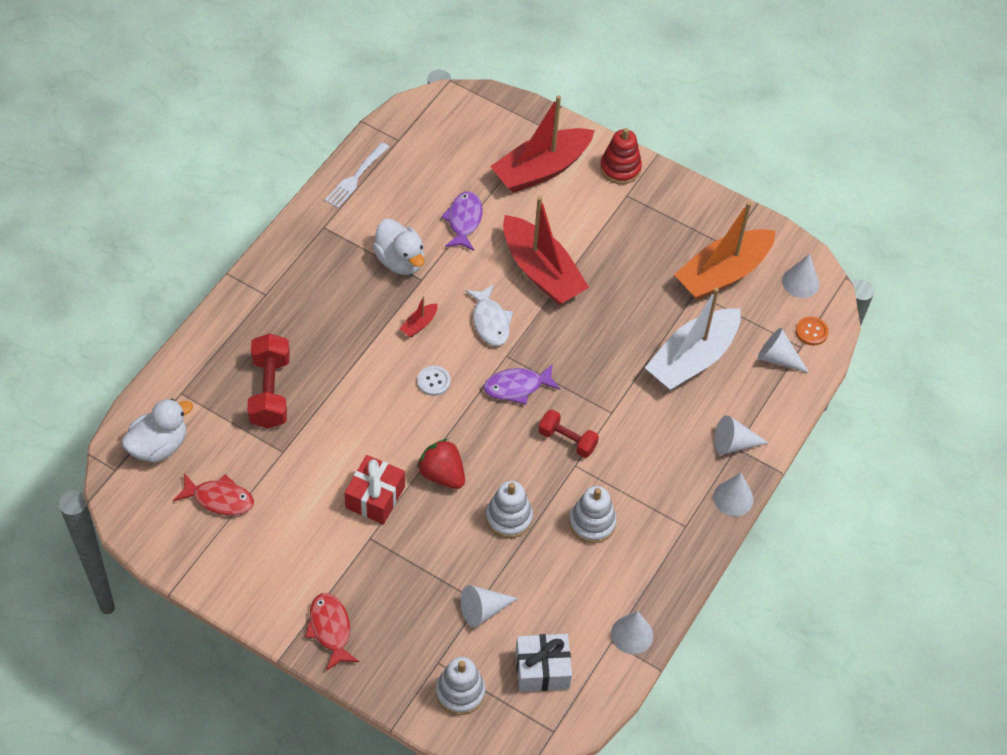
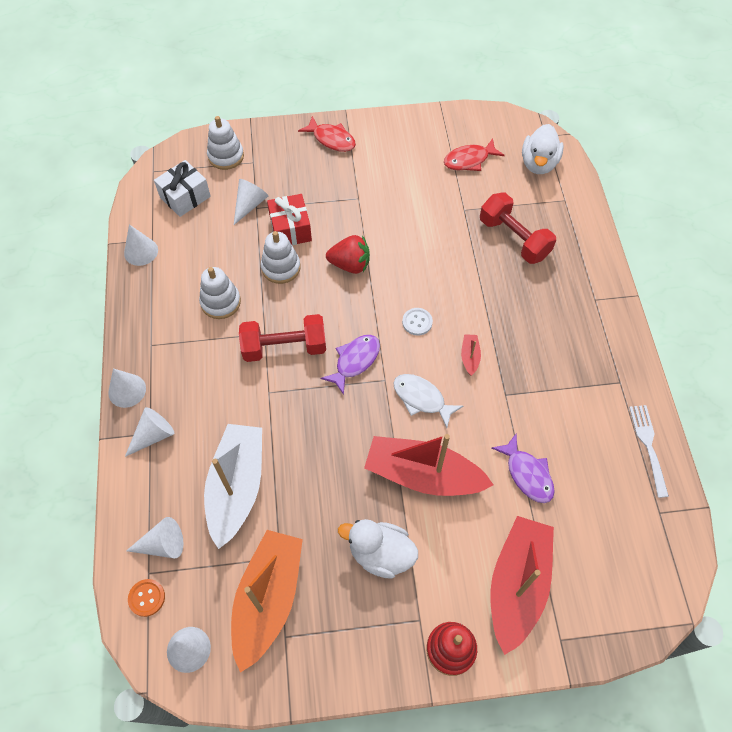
camera: 145 degrees right, 5 degrees up
red gift [344,455,405,524] -> red gift moved to [267,194,312,245]
white duck [373,219,424,275] -> white duck moved to [338,519,418,579]
red dumbbell [538,409,599,458] -> red dumbbell [239,314,326,362], size x1.57

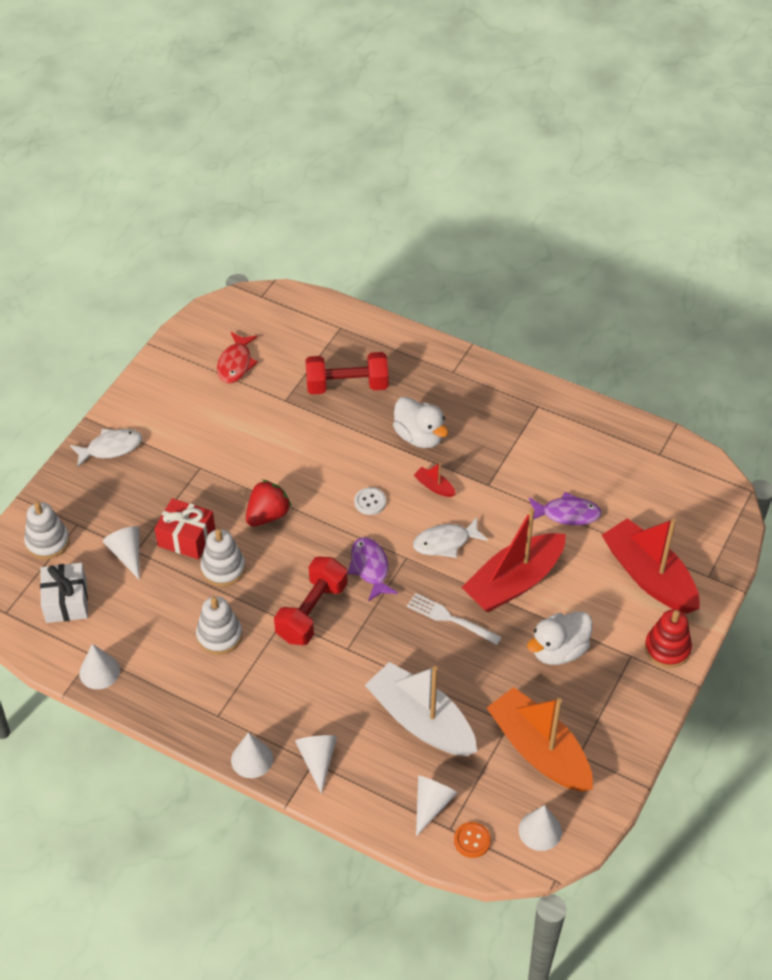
camera: 55 degrees left, 10 degrees down
red fish [298,116,356,152] -> white fish [70,429,142,468]
white duck [522,124,564,174] -> white duck moved to [393,397,448,448]
white fork [629,405,669,498] -> white fork moved to [407,593,502,645]

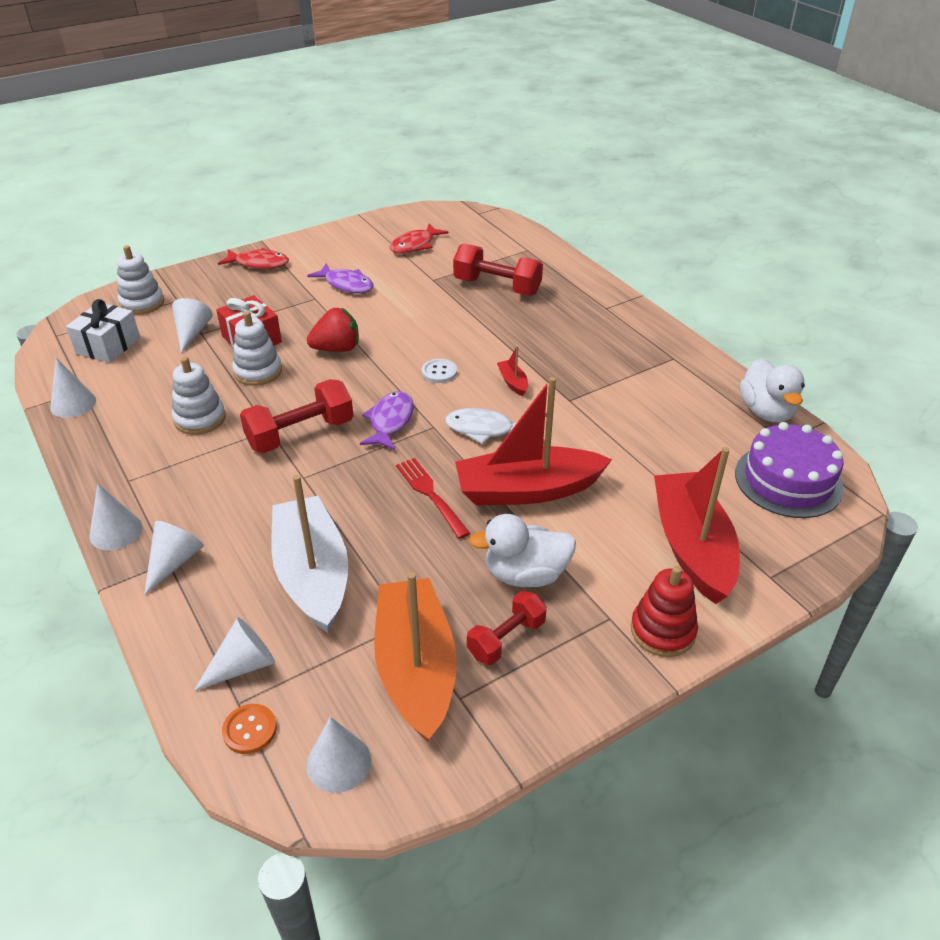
camera: 30 degrees right, 10 degrees down
white fish [70,429,142,468] -> red fish [218,248,289,269]
white duck [393,397,448,448] -> white duck moved to [739,358,805,422]
white fork [407,593,502,645] -> red fork [396,458,470,539]
purple fish [529,492,602,525] -> purple fish moved to [307,264,374,293]
none -> red dumbbell [467,591,547,665]
none -> purple cake [735,422,844,518]

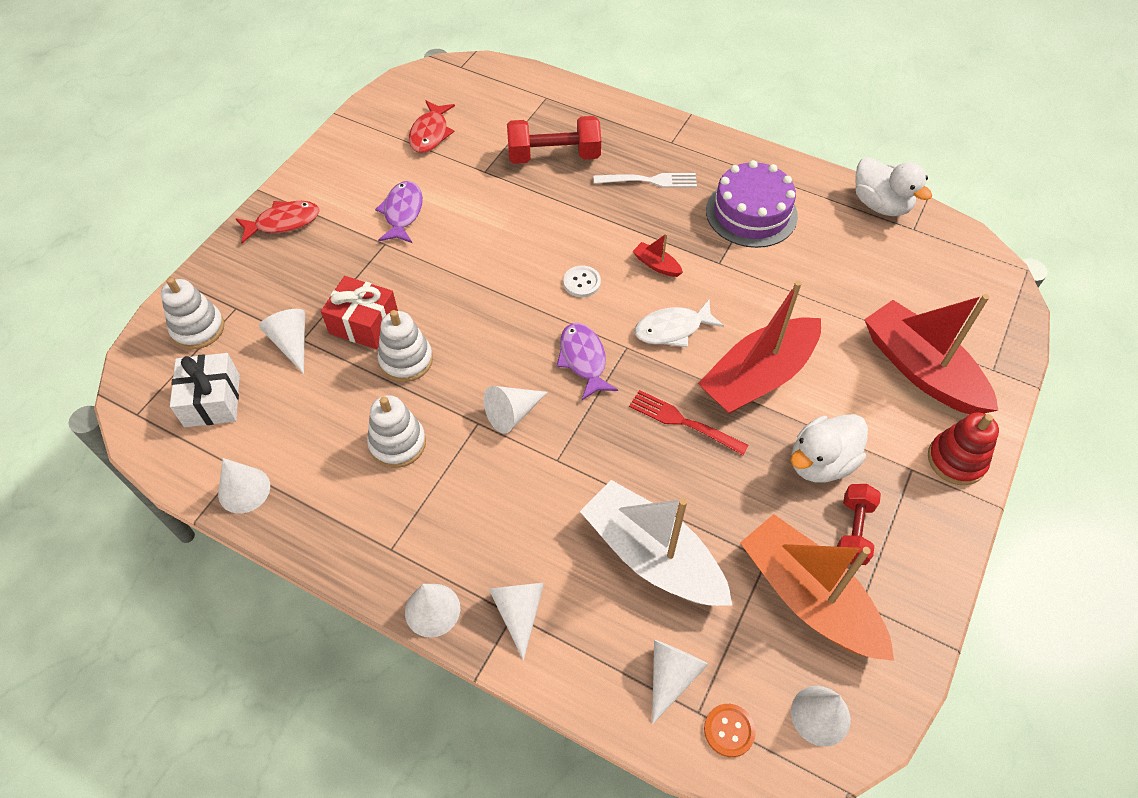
camera: 30 degrees left, 15 degrees up
red dumbbell [240,379,354,453] -> white cone [484,386,548,434]
purple fish [307,264,374,293] -> purple fish turned 90 degrees counterclockwise [375,181,423,243]
red strawberry [307,308,359,352] -> none
purple cake [735,422,844,518] -> purple cake moved to [706,160,798,248]
none -> white fork [594,173,697,188]

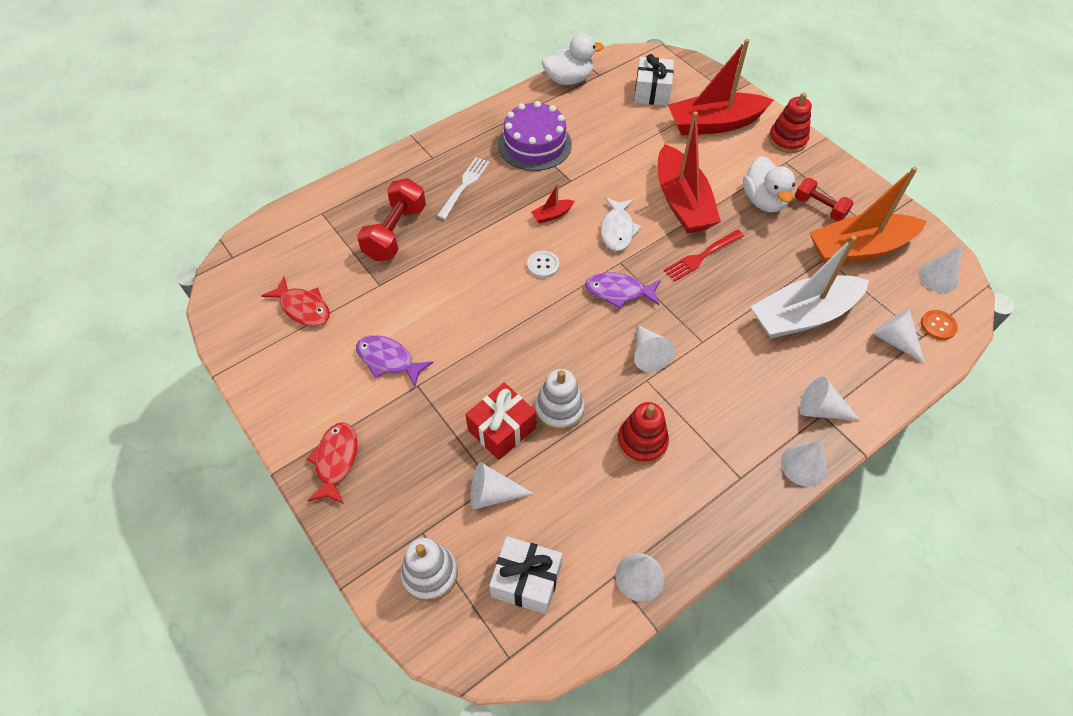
camera: 65 degrees left, 0 degrees up
white stacking toy [367,395,426,468] -> red stacking toy [617,402,669,465]
none -> white gift [634,54,674,106]

